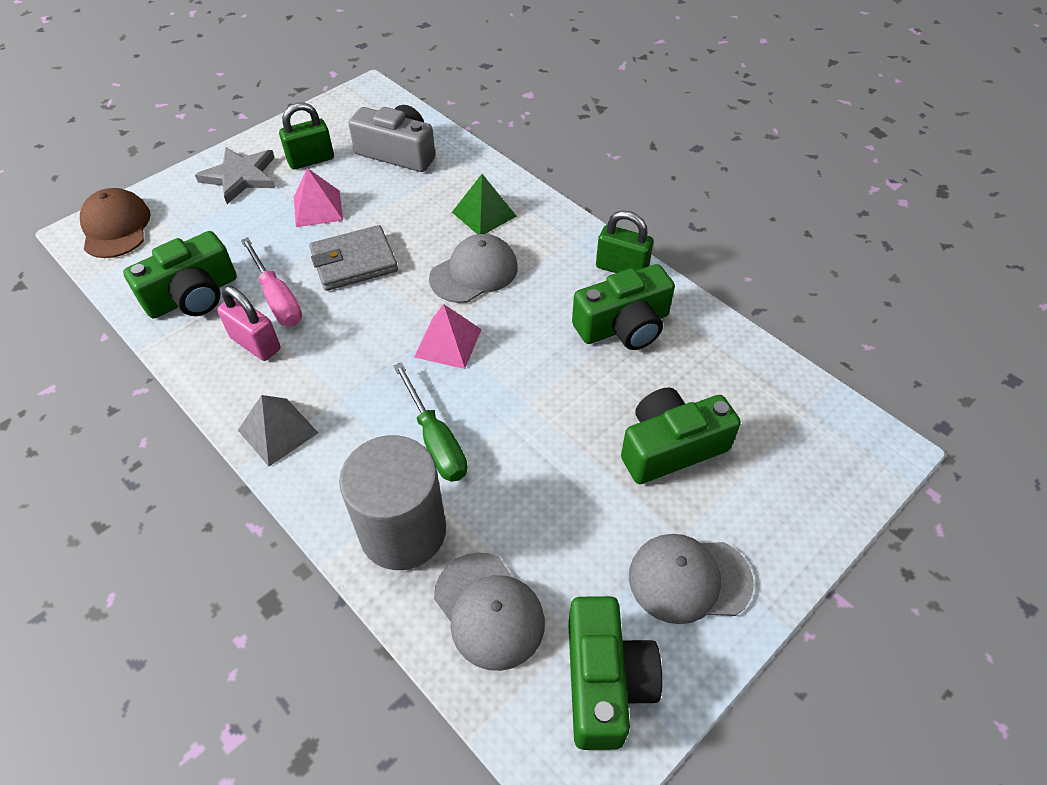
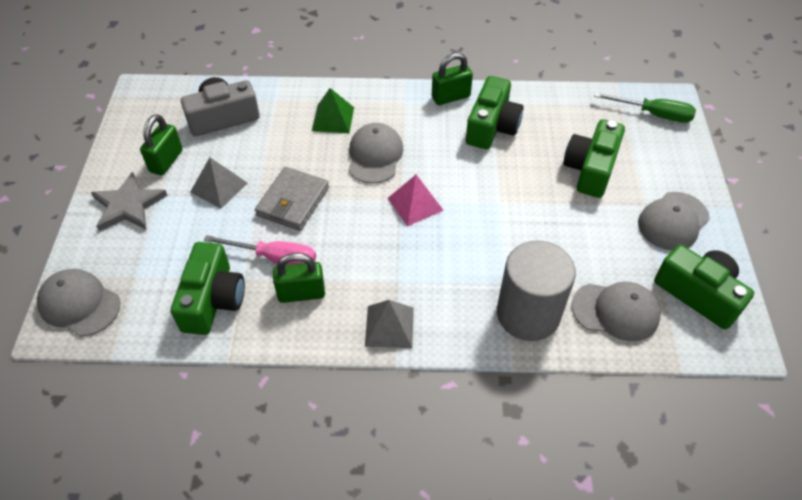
camera: 45 degrees left, 0 degrees up
brown cap [80,188,151,258] -> grey cap [37,269,121,336]
pink padlock [217,286,280,361] -> green padlock [273,253,325,303]
pink pyramid [294,168,343,227] -> grey pyramid [190,157,247,209]
green screwdriver [394,362,467,482] -> green screwdriver moved to [594,92,696,122]

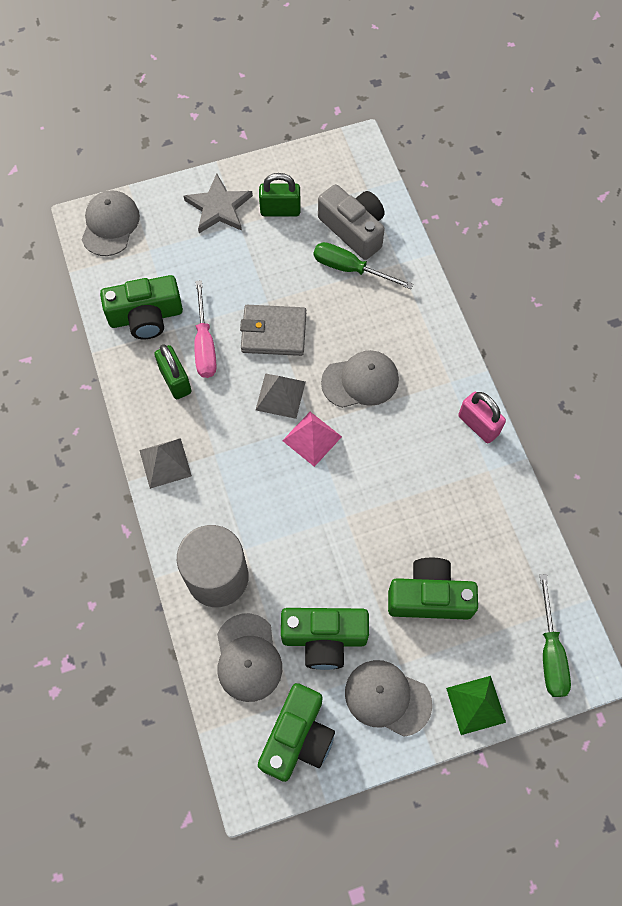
camera: 70 degrees right, 15 degrees up
grey pyramid [190,157,247,209] -> grey pyramid moved to [256,373,305,419]
green pyramid [312,88,354,133] -> green pyramid moved to [446,676,506,735]
green padlock [432,53,473,105] -> pink padlock [458,392,506,443]
green camera [466,76,524,149] -> green camera moved to [281,608,369,670]
none -> green screwdriver [314,242,413,289]

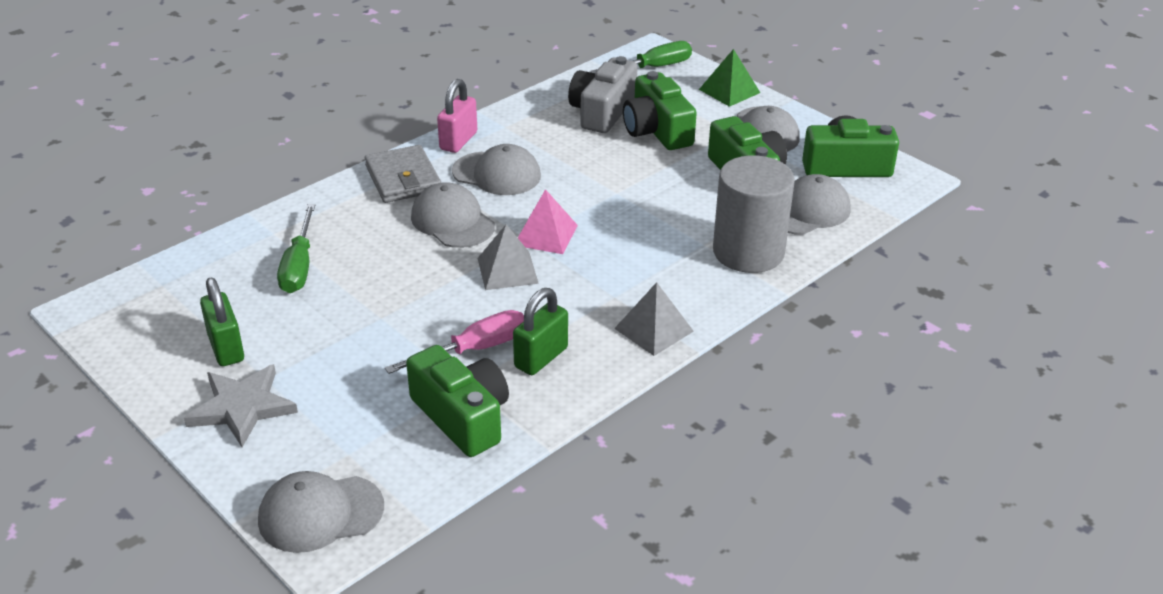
camera: 115 degrees left, 30 degrees down
grey wallet [240,305,306,356] -> grey wallet moved to [365,145,441,203]
grey camera [318,184,385,260] -> grey camera moved to [568,56,637,133]
none -> grey cap [452,144,541,195]

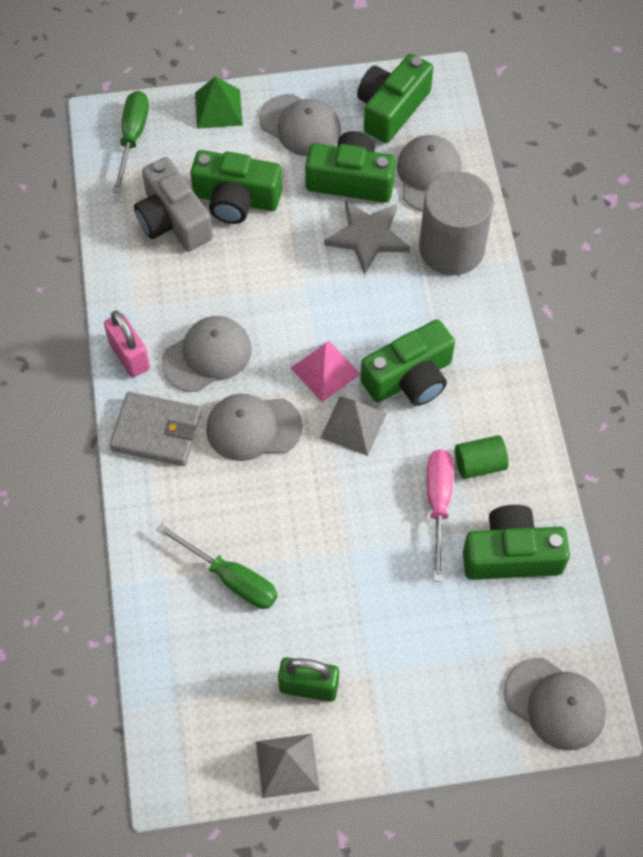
camera: 55 degrees left, 25 degrees up
grey star [184,364,298,447] -> grey star moved to [324,200,410,275]
grey cap [258,471,384,553] -> grey cap turned 75 degrees counterclockwise [504,658,606,750]
green padlock [513,288,568,375] -> green cylinder [455,435,509,479]
grey pyramid [614,282,694,356] -> grey pyramid moved to [256,734,320,798]
none -> green camera [360,319,455,406]

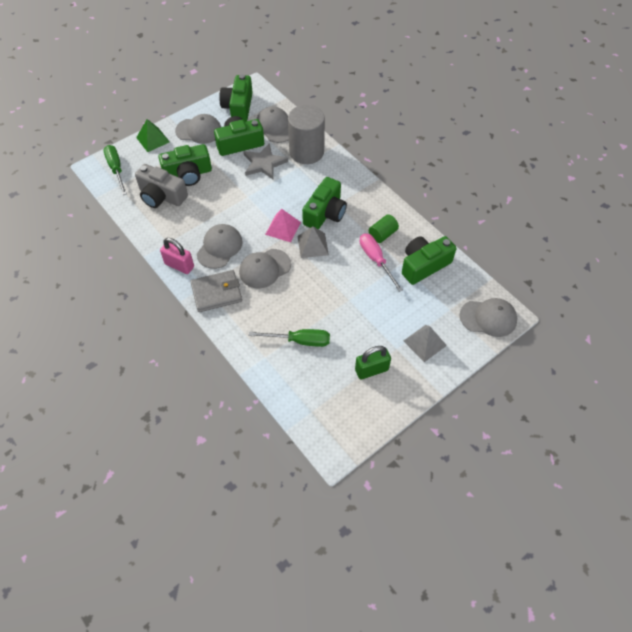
camera: 30 degrees left, 5 degrees down
grey pyramid [256,734,320,798] -> grey pyramid moved to [404,325,447,362]

